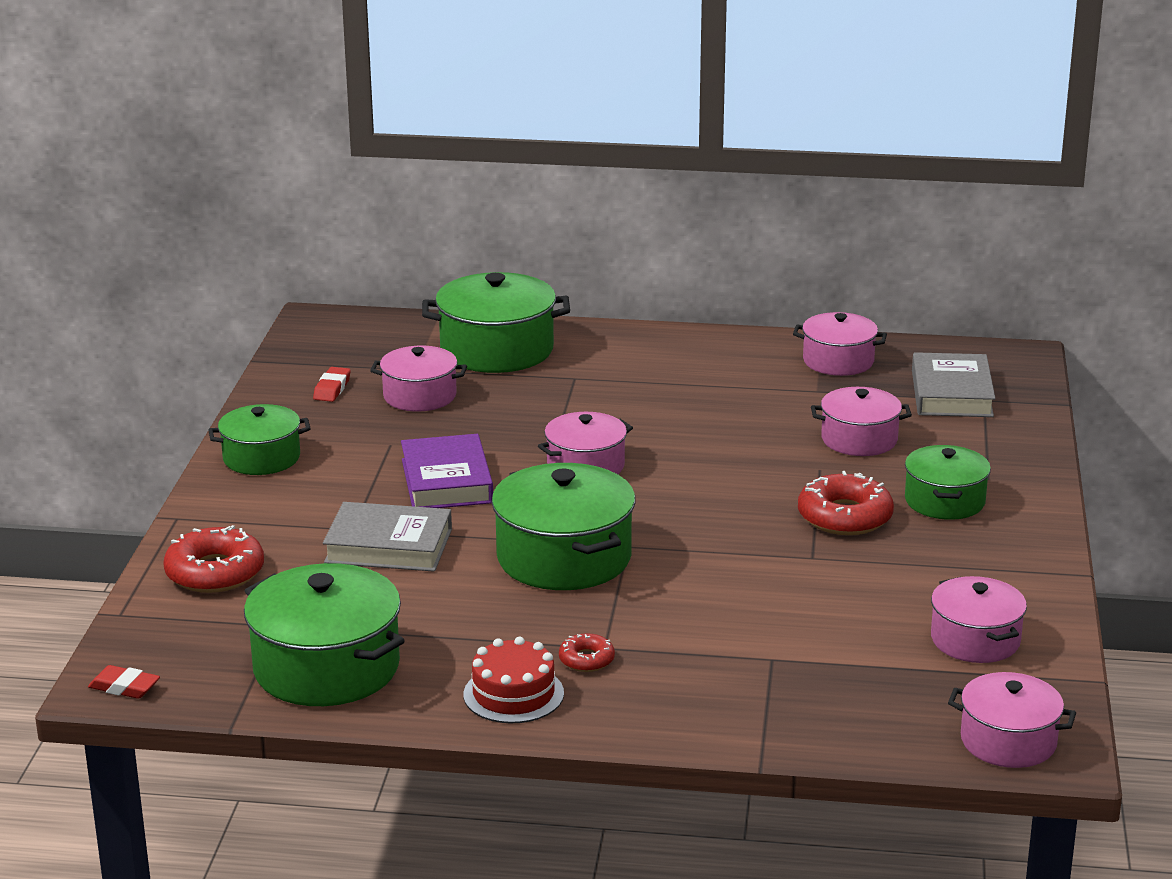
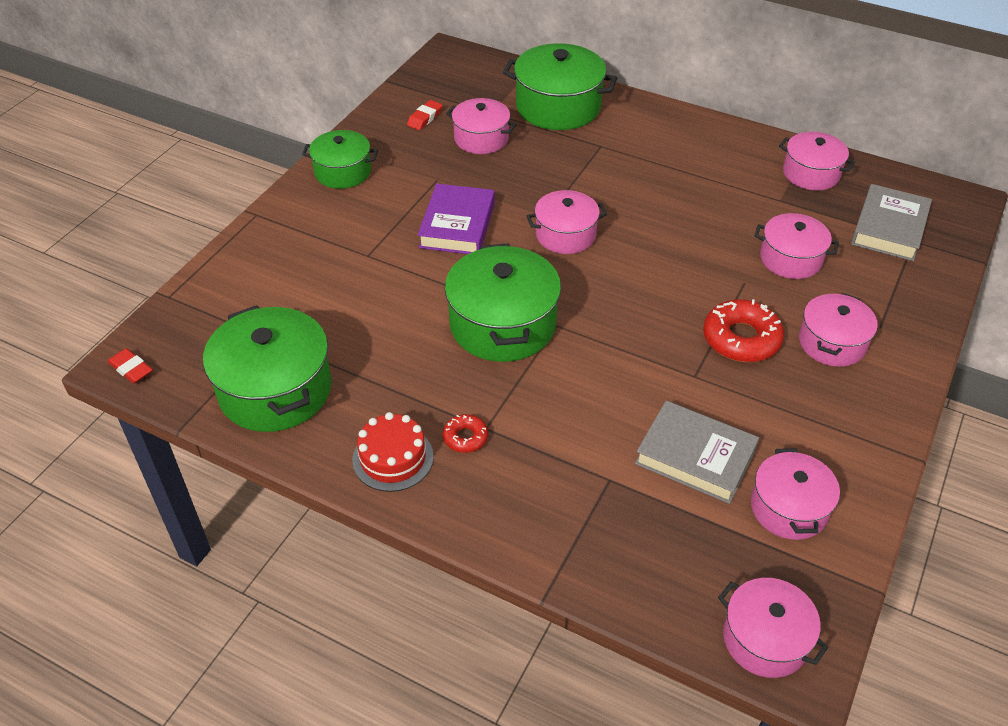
camera: 20 degrees right, 20 degrees up
red donut [163,525,264,593] -> none
grey book [323,502,452,572] -> grey book moved to [635,401,759,504]
green pot [905,445,991,520] -> pink pot [799,293,878,367]

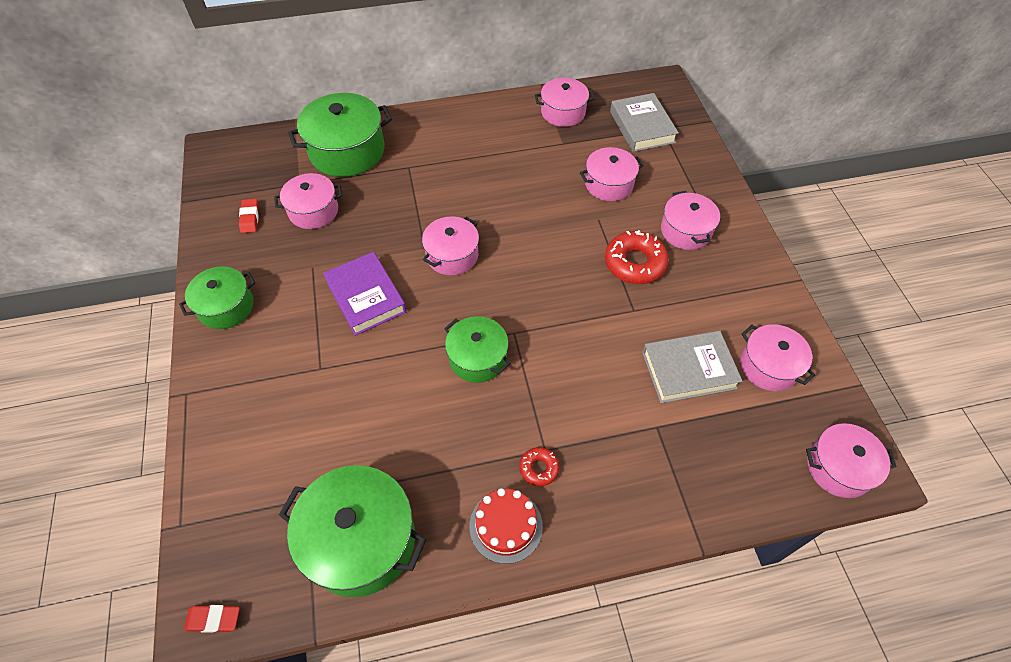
camera: 40 degrees left, 10 degrees up
green pot [445,243,561,362] -> green pot [444,316,511,383], size x0.62

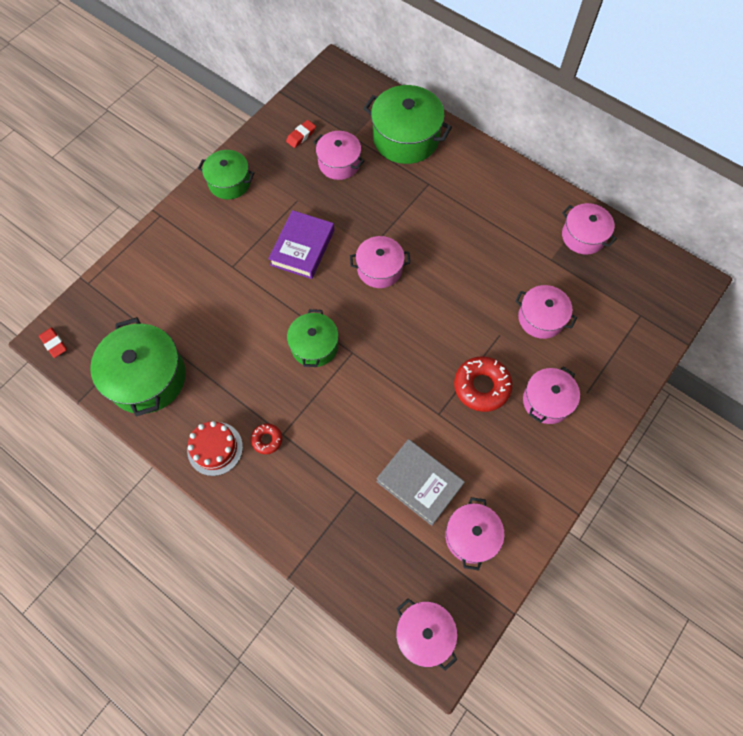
camera: 50 degrees right, 10 degrees up
grey book [610,93,679,152] -> none

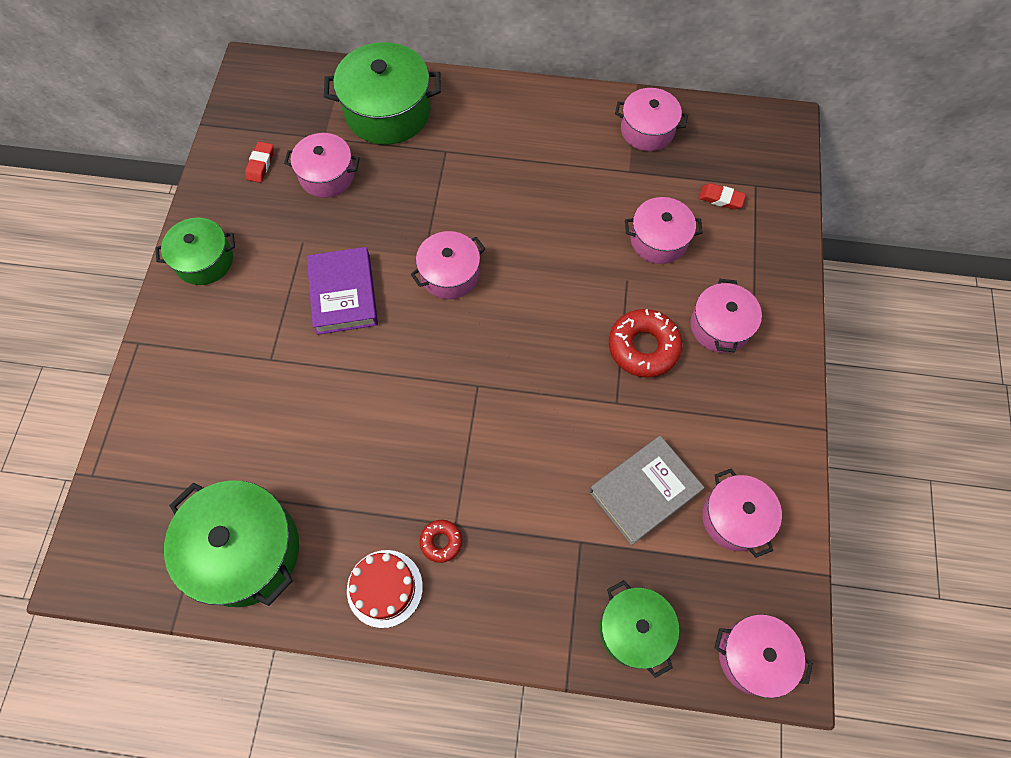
camera: 30 degrees left, 0 degrees up
red eraser [39,327,67,358] -> red eraser moved to [699,183,746,209]
green pot [287,309,339,367] -> green pot moved to [600,580,679,678]
grey book [376,439,465,526] -> grey book turned 45 degrees counterclockwise [589,436,705,545]

